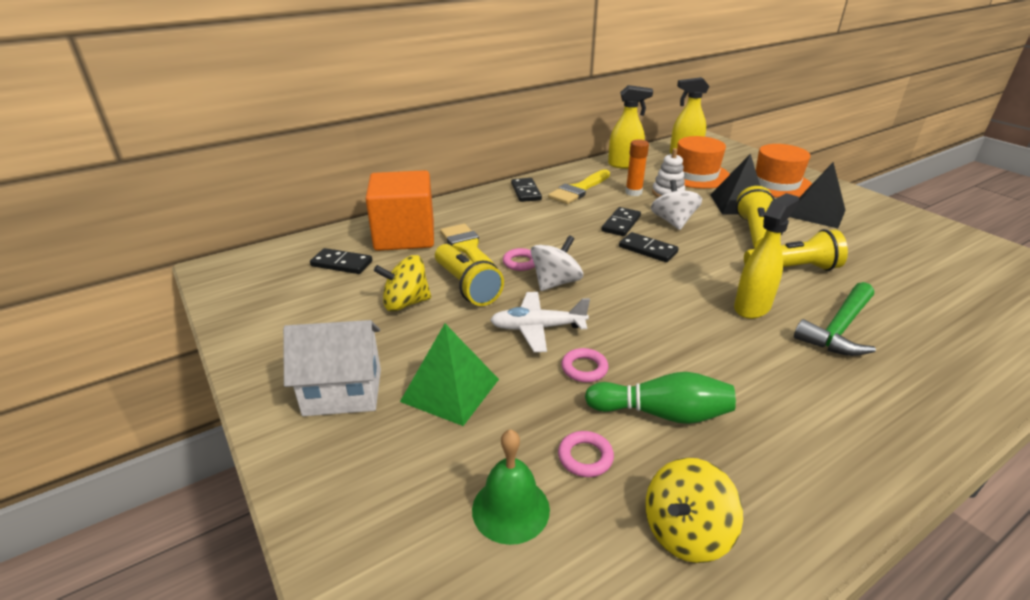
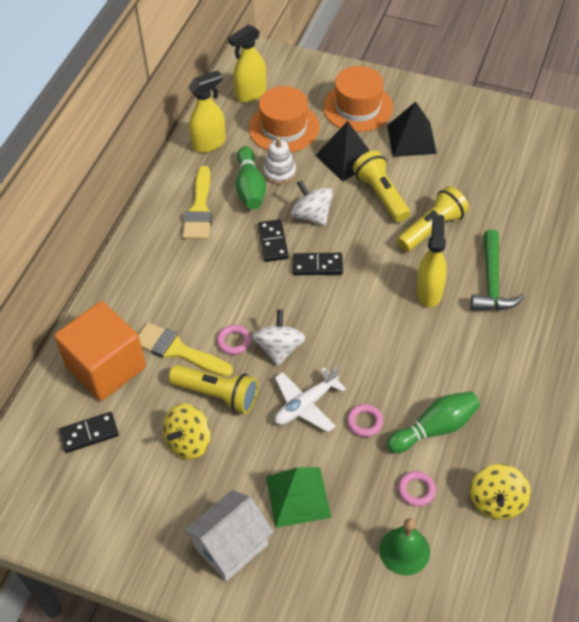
camera: 35 degrees left, 20 degrees up
black domino [511,178,542,202] -> none
orange glue stick [625,139,649,196] -> green bowling pin [236,146,266,209]

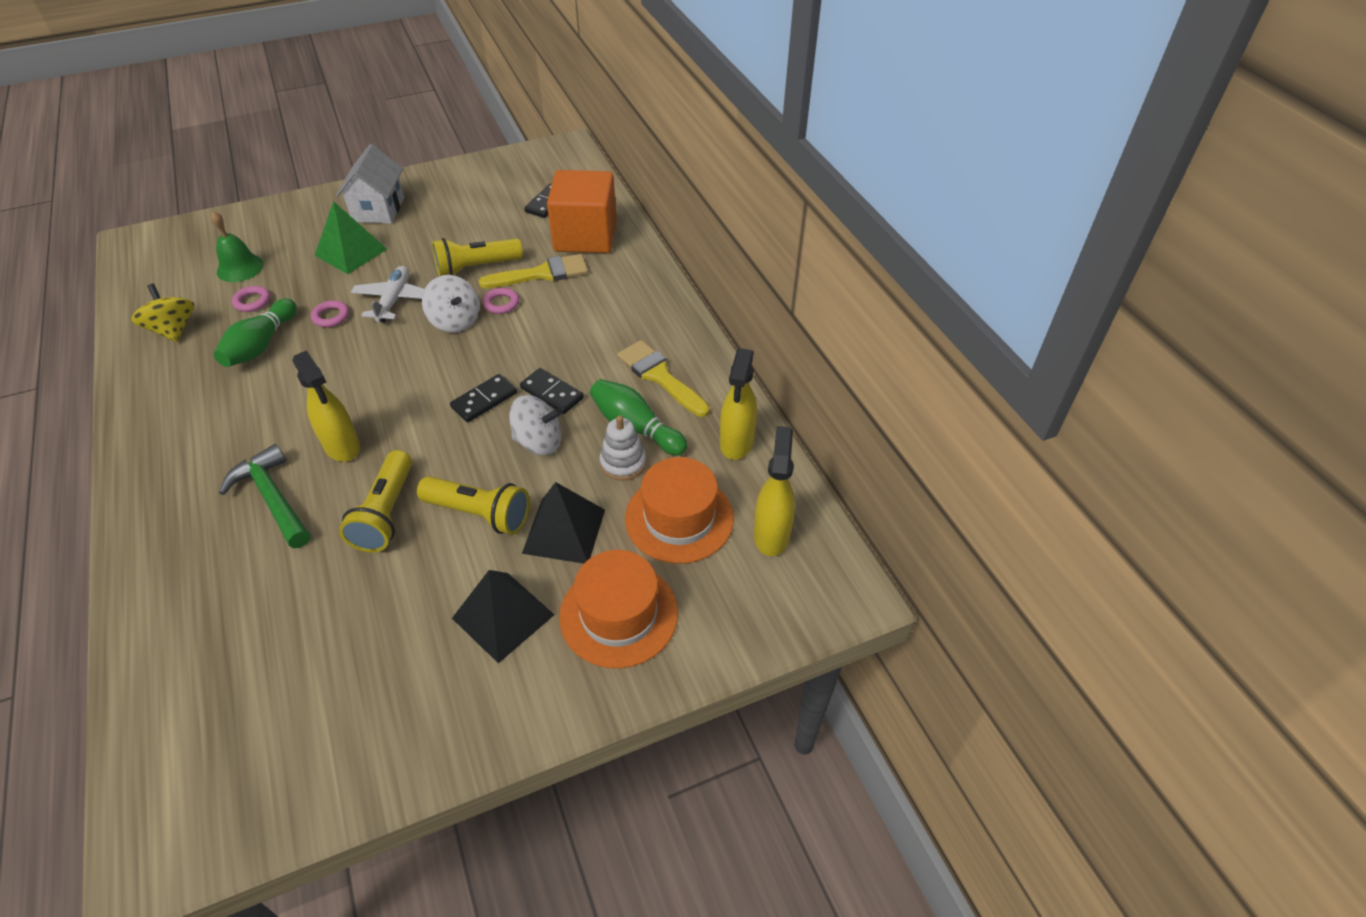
camera: 135 degrees right, 5 degrees down
yellow spinning top [163,404,211,460] -> none

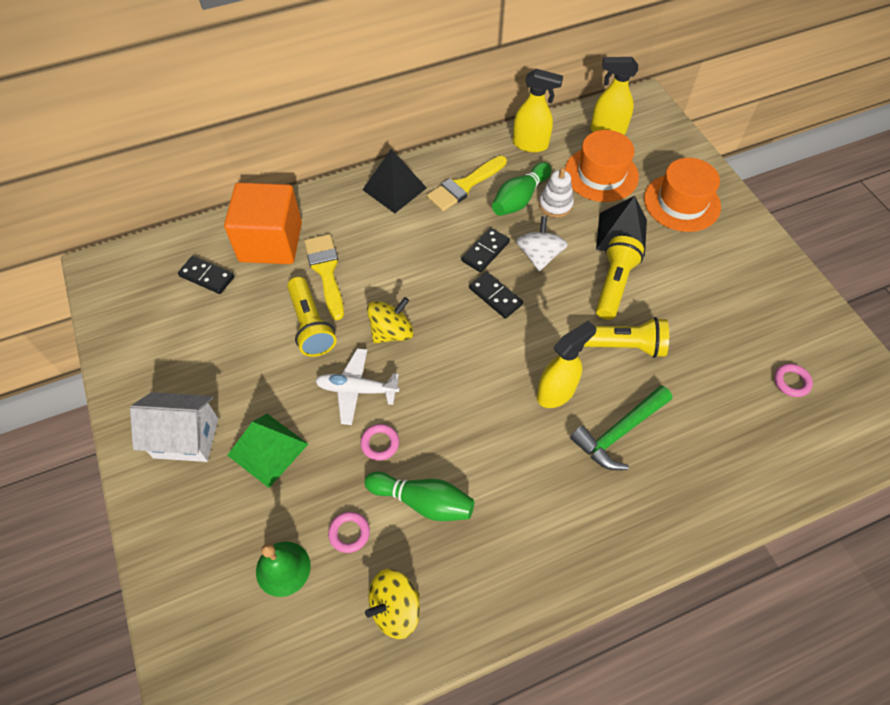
camera: 90 degrees left, 10 degrees up
white spinning top [422,275,480,333] -> yellow spinning top [367,297,414,343]
black pyramid [452,570,555,663] -> black pyramid moved to [363,149,427,213]
pink ring [483,288,519,314] -> pink ring moved to [774,364,813,397]

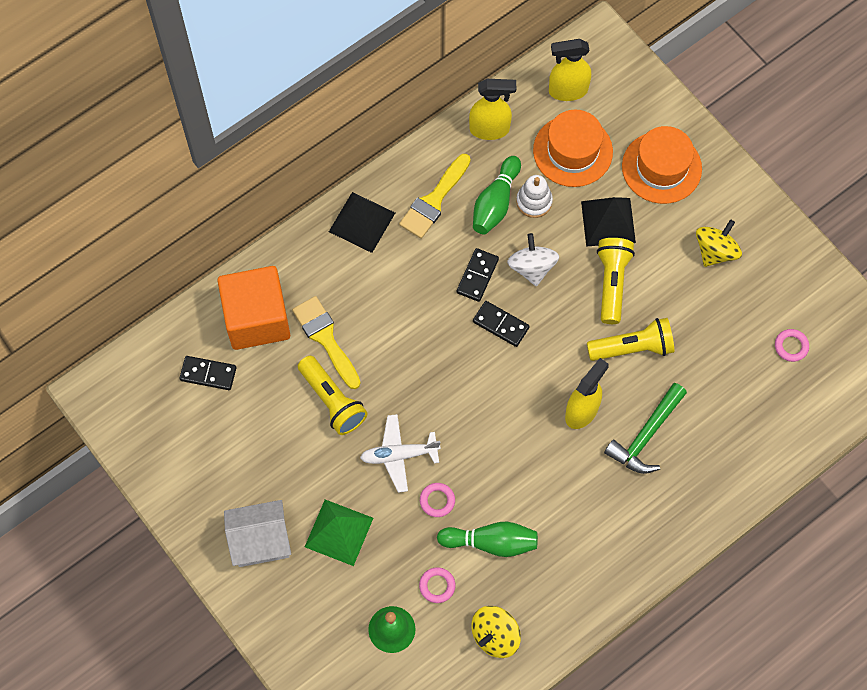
camera: 15 degrees left, 10 degrees up
yellow spinning top [367,297,414,343] -> yellow spinning top moved to [696,220,742,267]

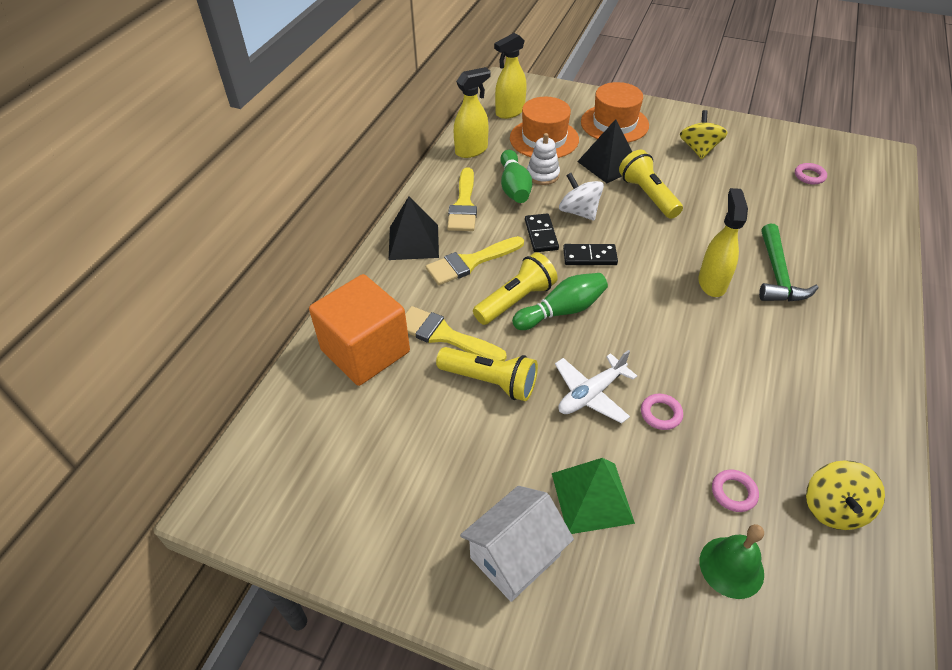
camera: 30 degrees left, 20 degrees down
black domino [179,356,236,390] -> none
green bowling pin [437,521,538,557] -> green bowling pin moved to [512,273,608,330]
yellow flashlight [587,318,674,361] -> yellow flashlight moved to [473,252,558,325]
none -> yellow brush [426,236,524,285]

